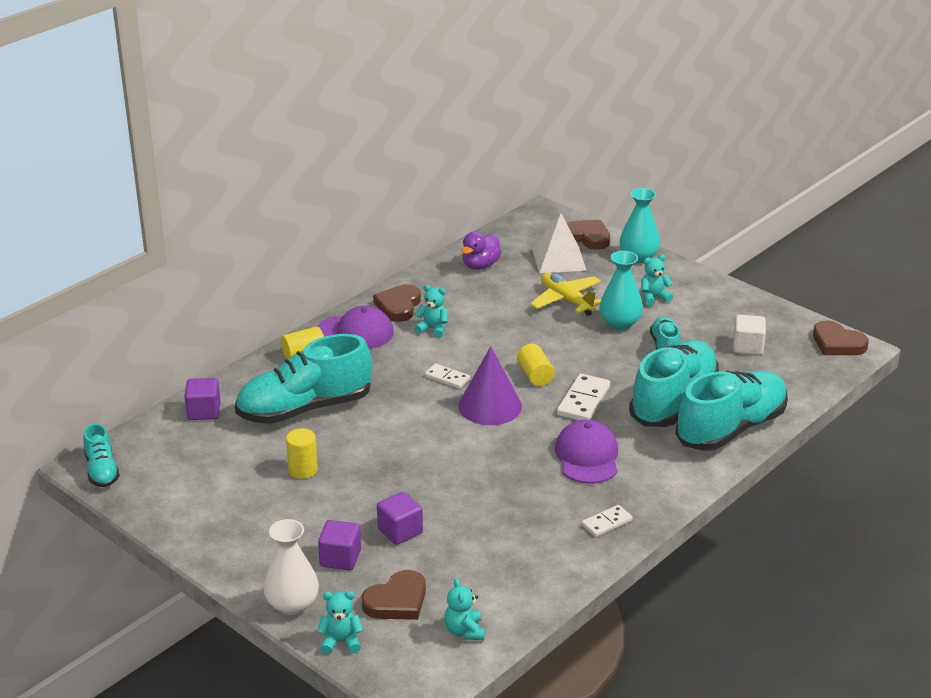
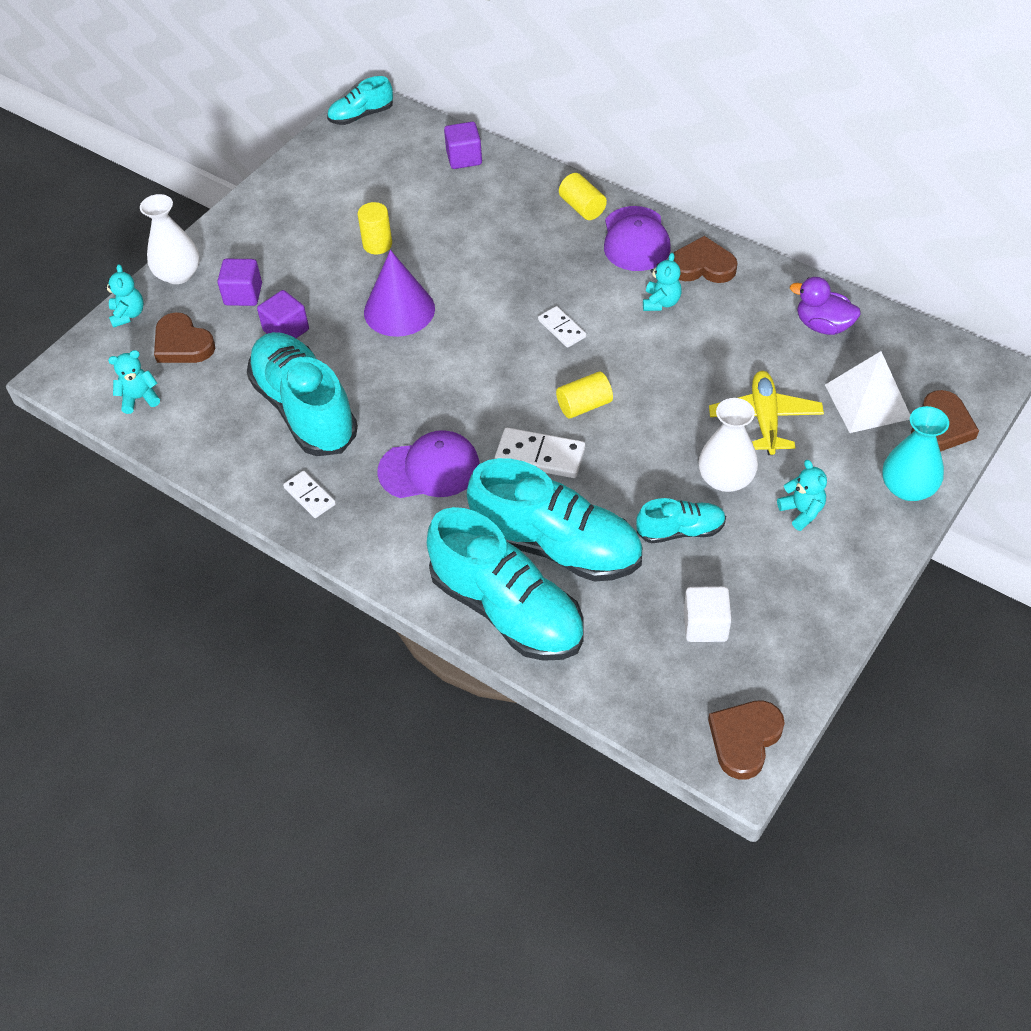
camera: 85 degrees right, 20 degrees up
turquoise shoe [235,334,372,424] -> turquoise shoe moved to [247,332,358,456]
white domino [425,363,470,389] -> white domino turned 60 degrees counterclockwise [538,306,586,348]
purple cone [458,346,522,425] -> purple cone moved to [364,250,435,337]
yellow plane [530,273,601,316] -> yellow plane turned 45 degrees counterclockwise [709,371,824,455]
turquoise vase [599,251,643,330] -> white vase [699,398,758,492]

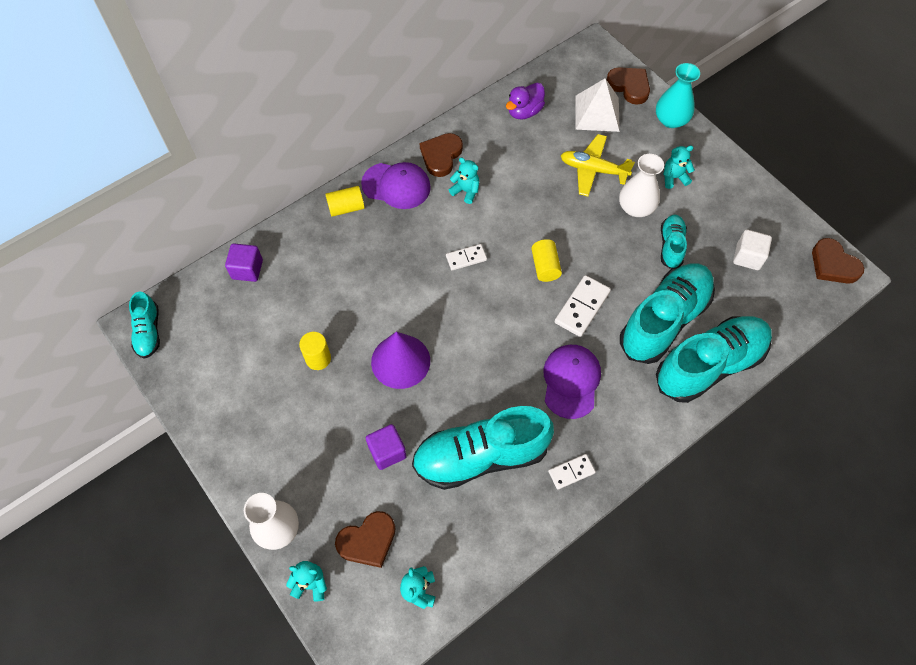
camera: 75 degrees left, 10 degrees up
purple cube [217,259,262,306] -> none

